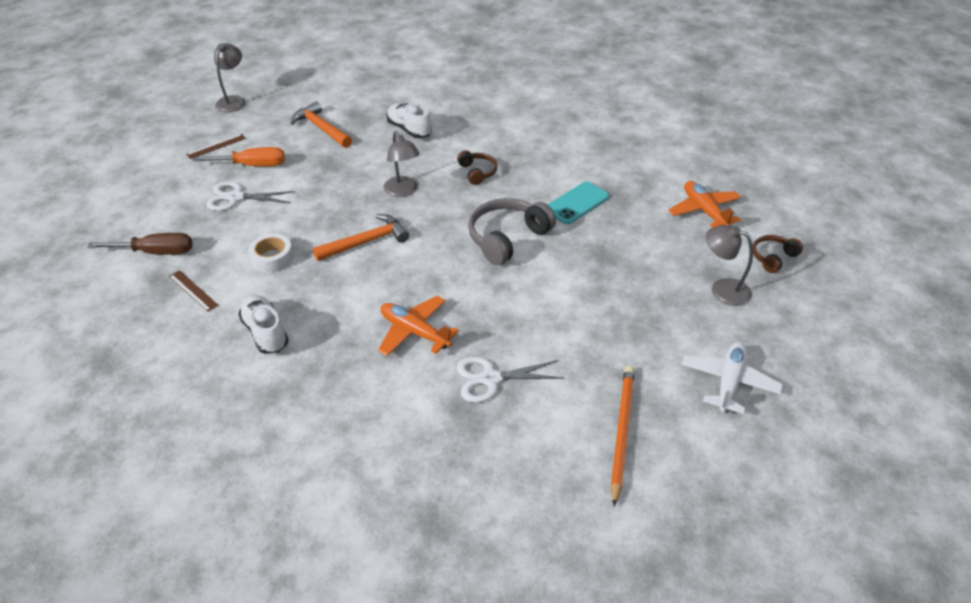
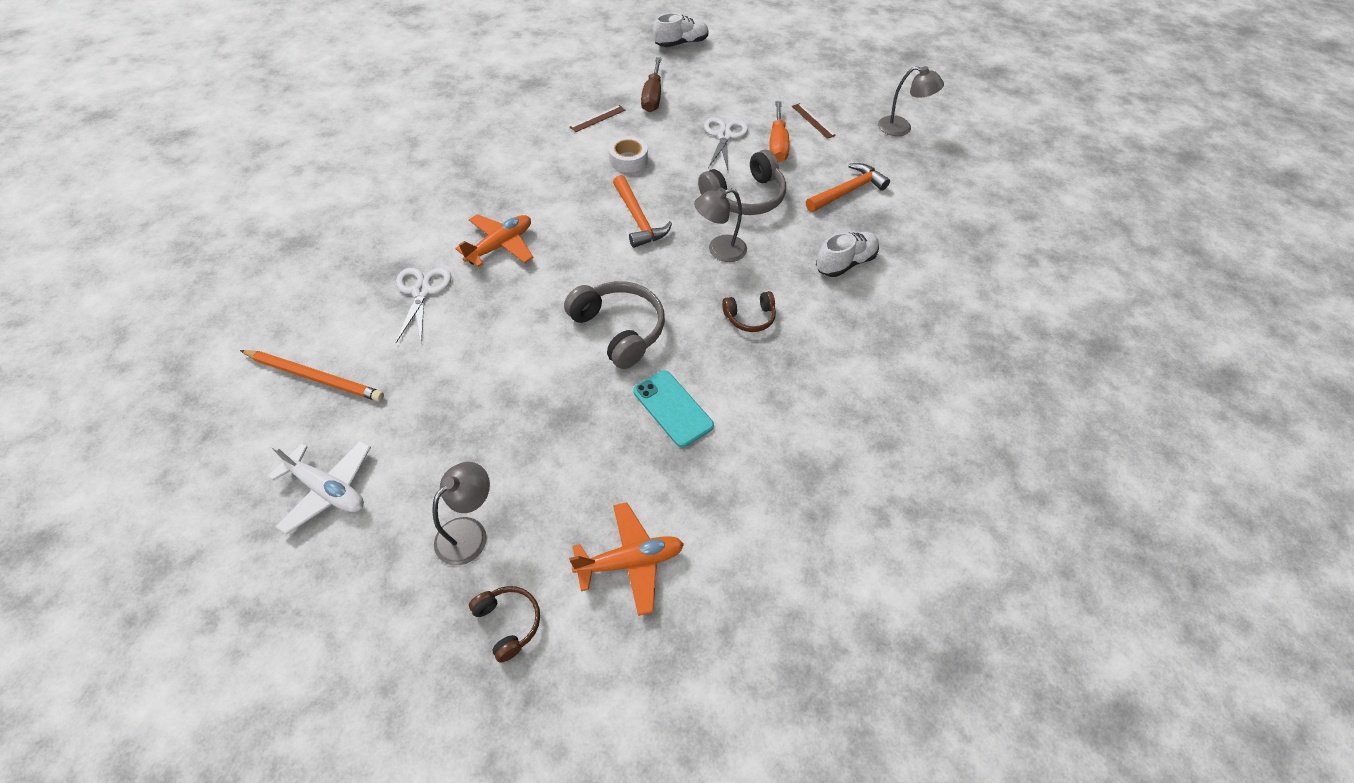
camera: 95 degrees right, 10 degrees up
white shoe [238,295,289,354] -> white shoe moved to [653,13,708,47]
none -> grey headphones [698,150,786,215]

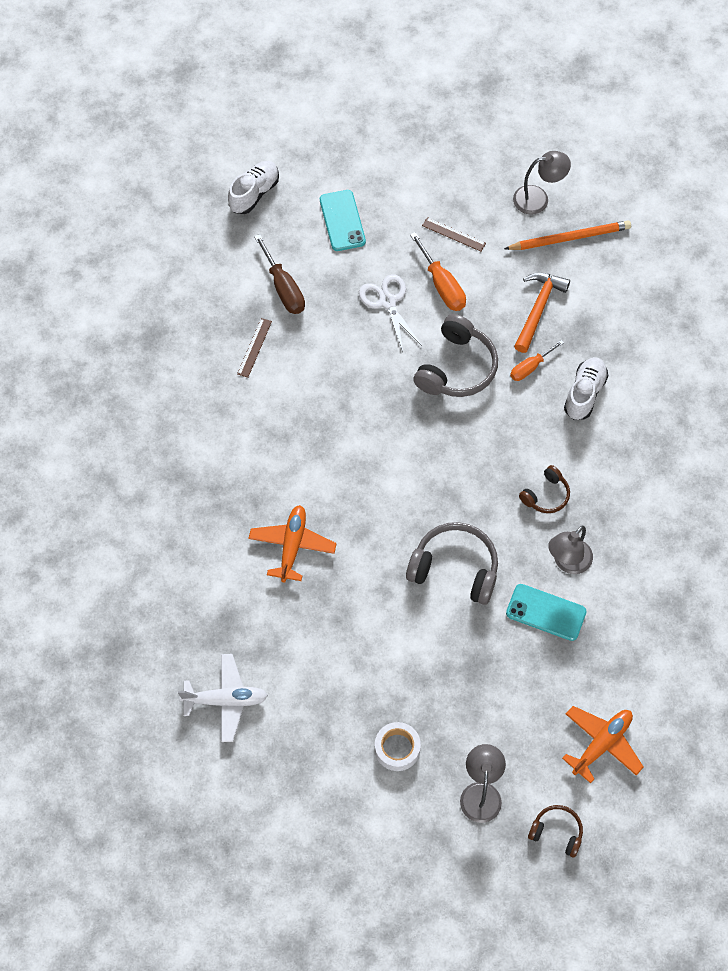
camera: 30 degrees left, 10 degrees up
orange pencil [240,350,384,402] -> orange pencil moved to [504,221,631,250]
white plane [268,441,371,534] -> white plane moved to [178,654,268,742]
white scissors [396,268,452,344] -> none
white tape [609,136,648,172] -> white tape moved to [375,722,421,771]
orange hammer [613,175,672,248] -> none
grey lamp [694,188,747,262] -> grey lamp moved to [548,526,593,574]
none -> turquoise phone [320,190,366,251]
none -> orange screwdriver [510,340,564,381]

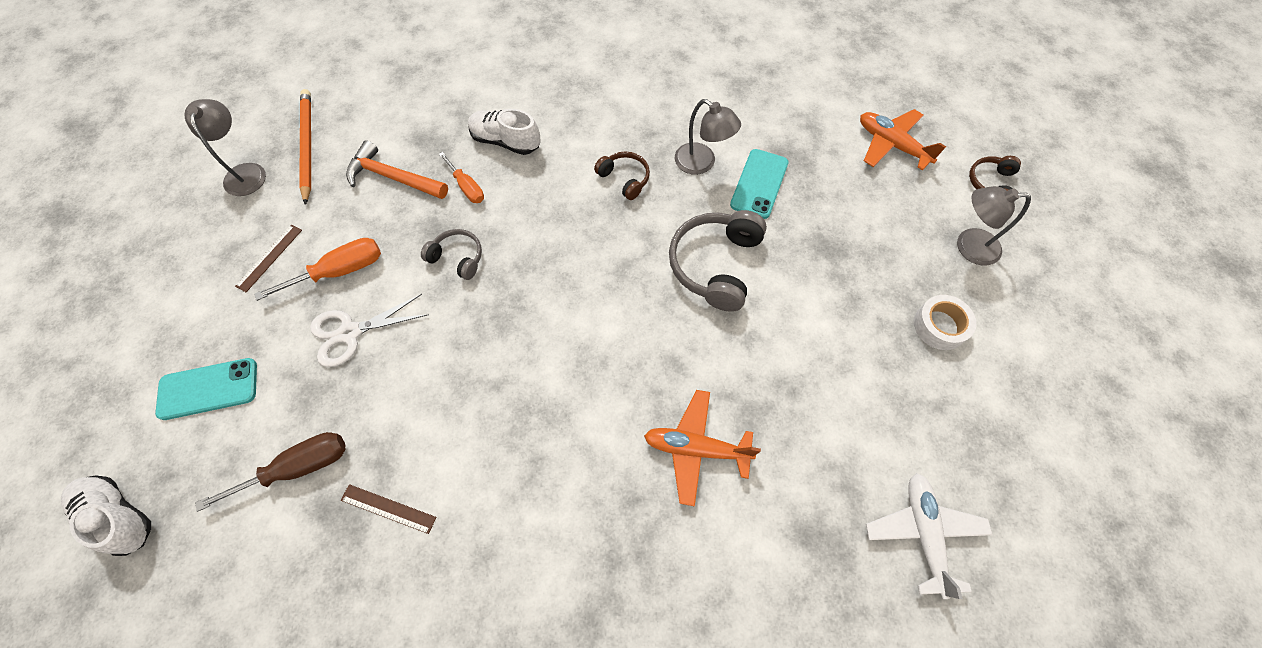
camera: 90 degrees left, 0 degrees up
grey headphones [413,314,498,397] -> grey headphones [421,229,482,280], size x0.55

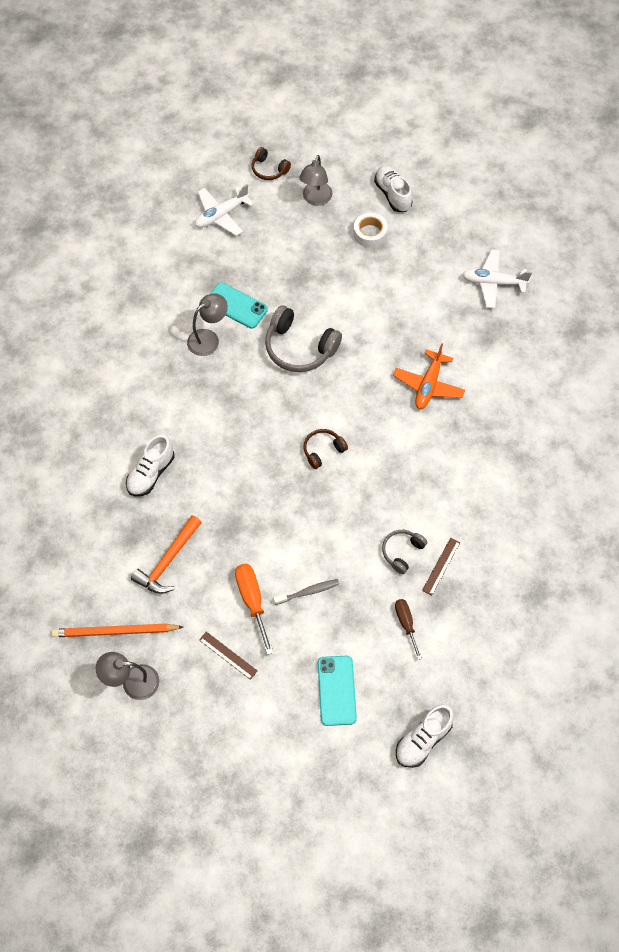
camera: 80 degrees left, 0 degrees up
brown screwdriver [195,432,346,512] -> brown screwdriver [395,599,422,660], size x0.66
white scissors [310,294,428,367] -> grey toothbrush [274,579,339,605]
grey headphones [421,229,482,280] -> grey headphones moved to [382,530,427,574]
orange screwdriver [439,152,484,203] -> none
brown headphones [594,151,650,200] -> brown headphones moved to [304,429,348,469]
orange plane [860,109,946,170] -> white plane [195,184,254,236]
none -> white shoe [374,165,413,212]

